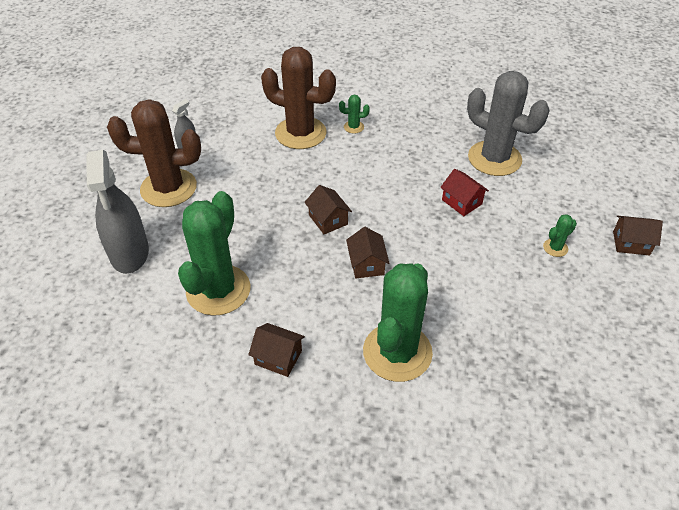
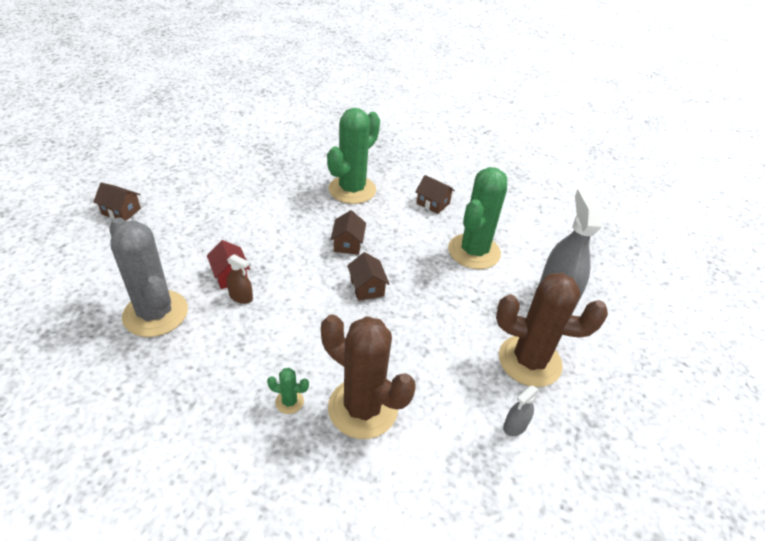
camera: 170 degrees left, 5 degrees down
green cactus [543,214,577,257] -> none
none -> brown spray bottle [227,254,253,304]

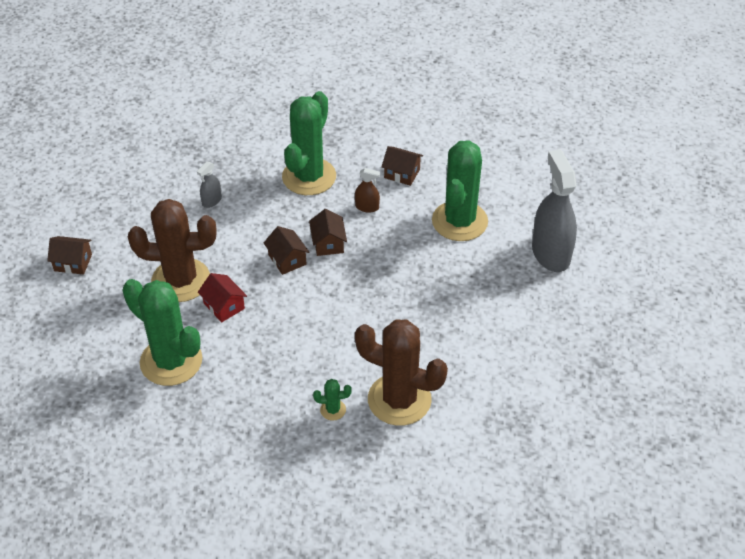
camera: 10 degrees left, 5 degrees up
grey cactus [109,218,188,337] -> green cactus [123,279,202,386]
brown spray bottle [227,254,253,304] -> brown spray bottle moved to [355,168,380,213]
brown house [347,252,389,301] -> brown house moved to [264,226,310,275]
brown cactus [496,273,608,387] -> brown cactus moved to [128,199,216,302]
grey spray bottle [503,386,539,436] -> grey spray bottle moved to [197,162,222,208]

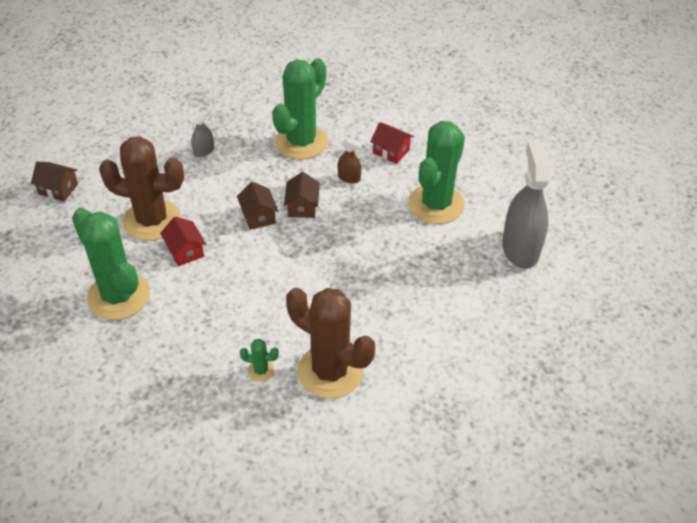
camera: 10 degrees right, 0 degrees up
brown house [382,146,423,186] -> red house [370,122,414,164]

